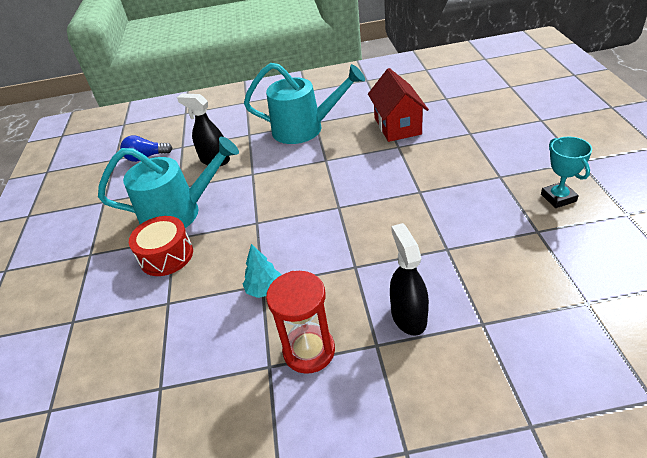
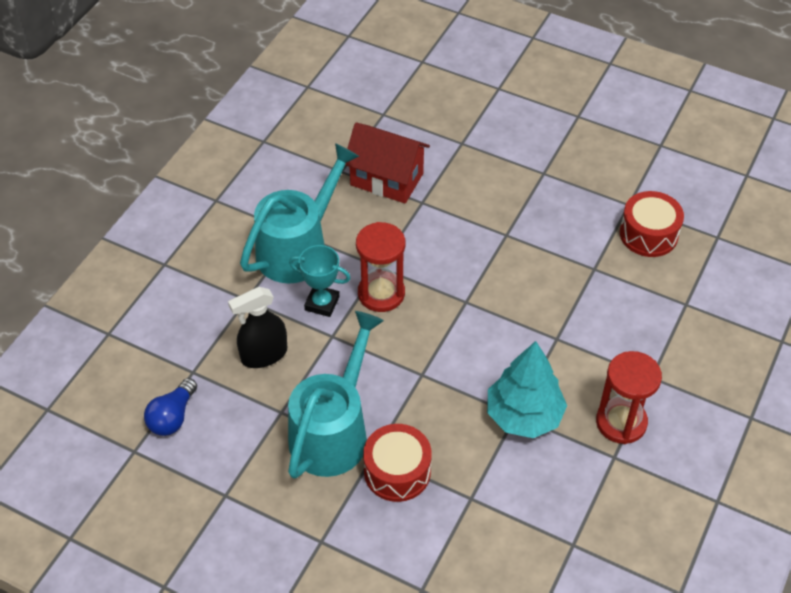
camera: 60 degrees left, 10 degrees up
turquoise tree [243,244,282,298] -> turquoise tree [487,341,567,438], size x1.83
black spray bottle [390,223,429,336] -> none
turquoise trophy [541,137,592,208] -> turquoise trophy moved to [289,245,351,317]
none -> red hourglass [356,222,405,312]
none -> red drum [620,191,684,257]

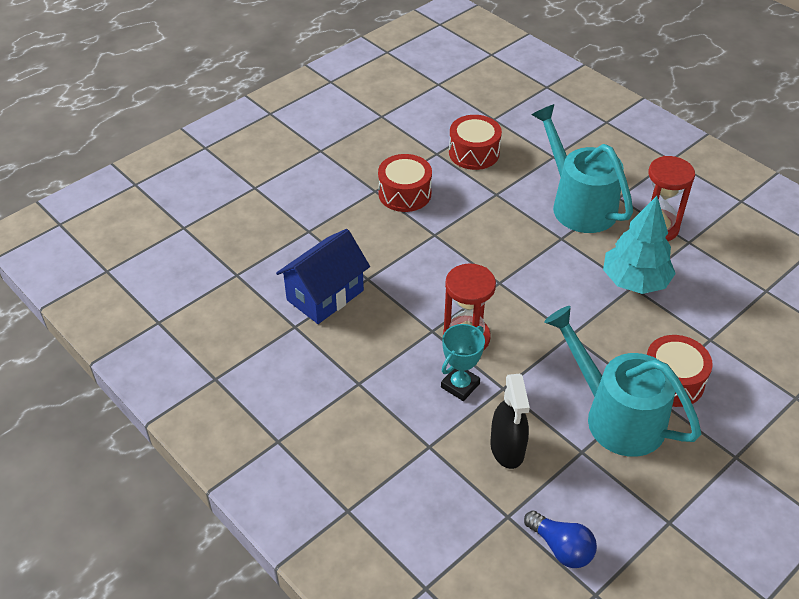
camera: 70 degrees left, 5 degrees down
turquoise watering can [240,143,359,283] -> turquoise watering can moved to [531,104,633,233]
red house [345,122,430,204] -> blue house [276,229,370,324]
none -> red drum [378,154,432,212]

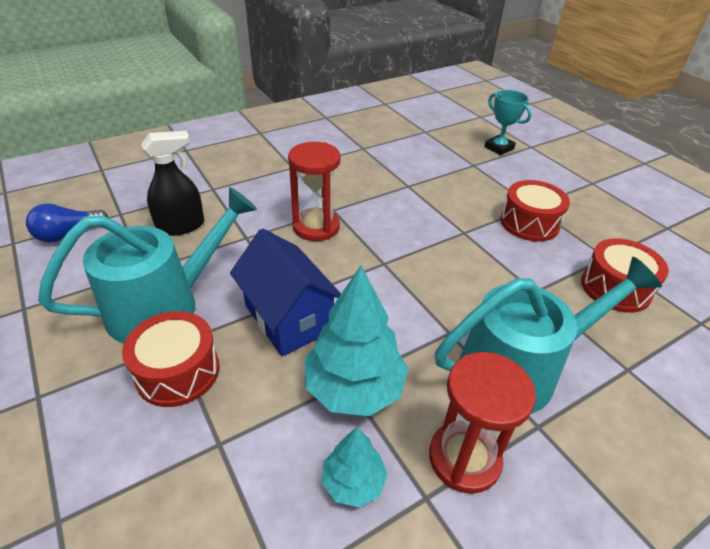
camera: 100 degrees right, 5 degrees down
blue house [276,229,370,324] -> blue house moved to [230,228,341,356]
turquoise trophy [441,324,485,401] -> turquoise trophy moved to [484,90,532,155]
black spray bottle [490,374,530,469] -> black spray bottle turned 150 degrees clockwise [141,131,204,236]
none -> turquoise tree [322,427,388,507]

